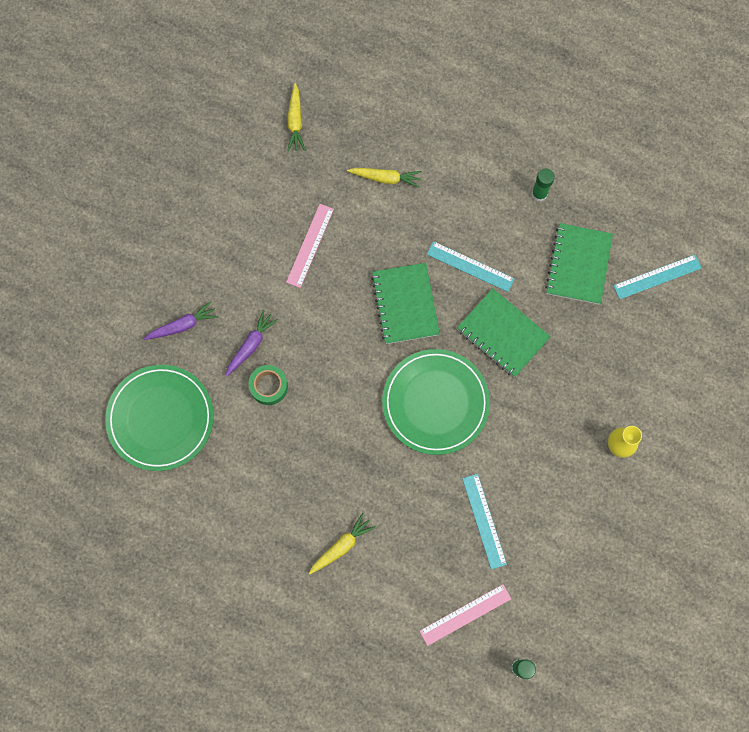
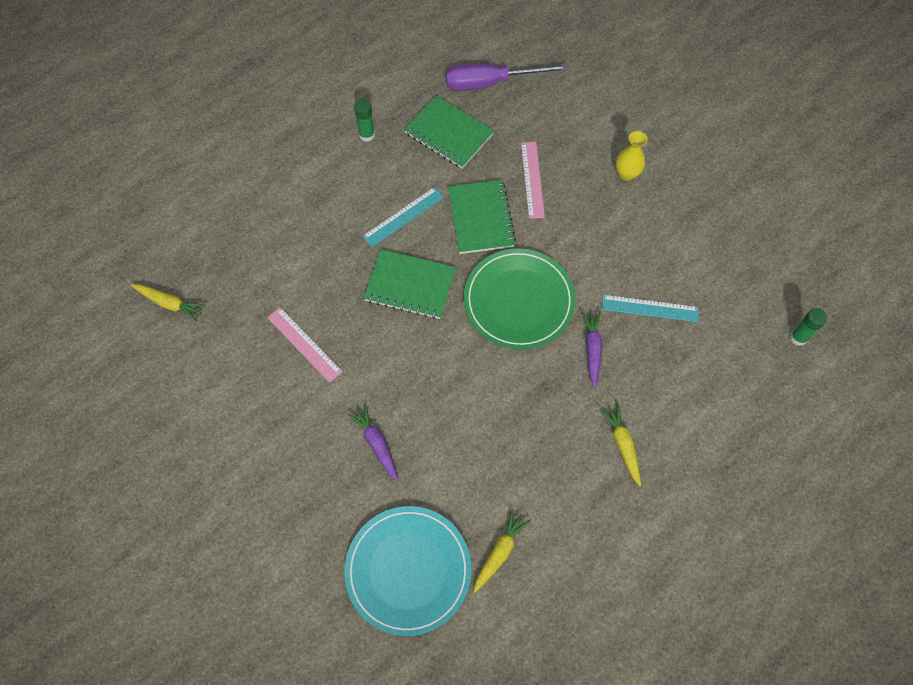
camera: 65 degrees left, 10 degrees down
green plate [105,365,214,471] -> turquoise plate [344,506,471,636]
purple carrot [144,301,218,340] -> purple carrot moved to [581,311,602,388]
green tape [249,365,288,405] -> none
yellow carrot [347,168,422,188] -> yellow carrot moved to [473,509,531,593]
pink ruler [420,584,511,646] -> pink ruler moved to [521,142,545,219]
green notebook [457,288,551,377] -> green notebook turned 75 degrees counterclockwise [448,180,516,254]
turquoise ruler [613,255,702,299] -> purple screwdriver [446,63,569,91]

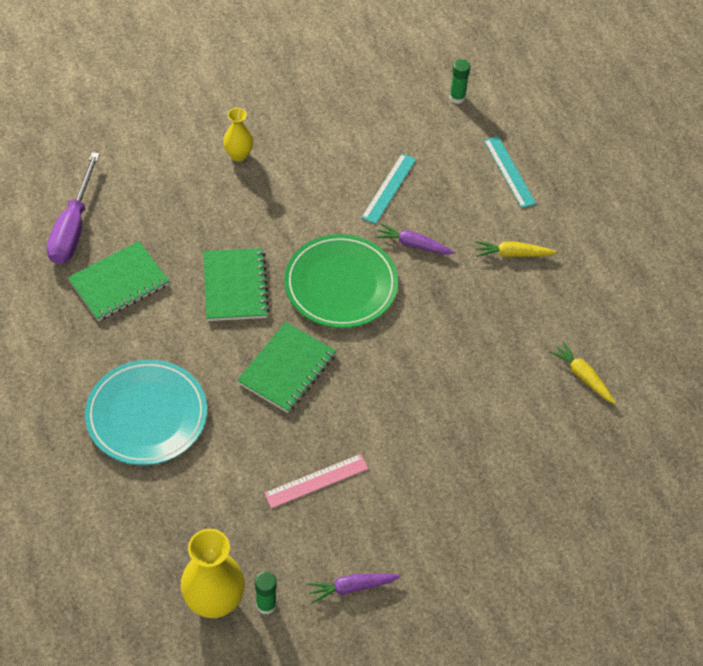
camera: 75 degrees left, 10 degrees down
yellow carrot [131,284,206,321] -> yellow vase [181,529,245,618]
turquoise plate [344,506,471,636] -> turquoise plate moved to [85,359,207,465]
purple carrot [347,404,398,481] -> purple carrot moved to [307,574,401,604]
green glue stick [354,99,375,142] -> green glue stick moved to [255,572,277,615]
turquoise ruler [362,187,444,247] -> turquoise ruler moved to [484,136,536,208]
green notebook [448,180,516,254] -> green notebook turned 75 degrees clockwise [203,248,269,321]
pink ruler [521,142,545,219] -> none

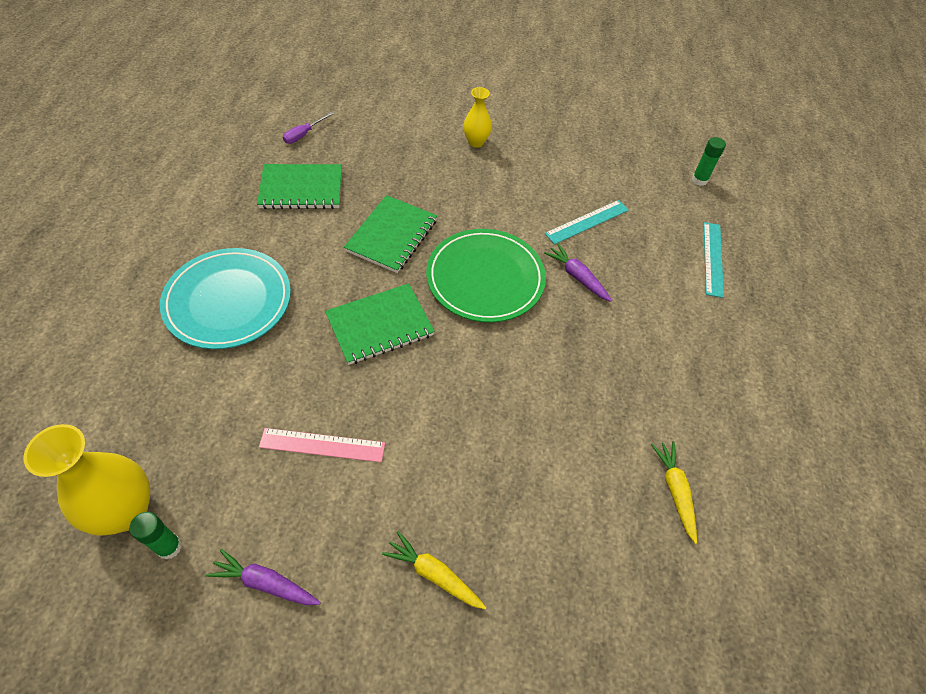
camera: 30 degrees right, 0 degrees up
purple screwdriver [47,152,100,264] -> purple screwdriver [283,112,333,144], size x0.48
yellow carrot [476,241,557,257] -> yellow carrot moved to [382,531,486,609]

